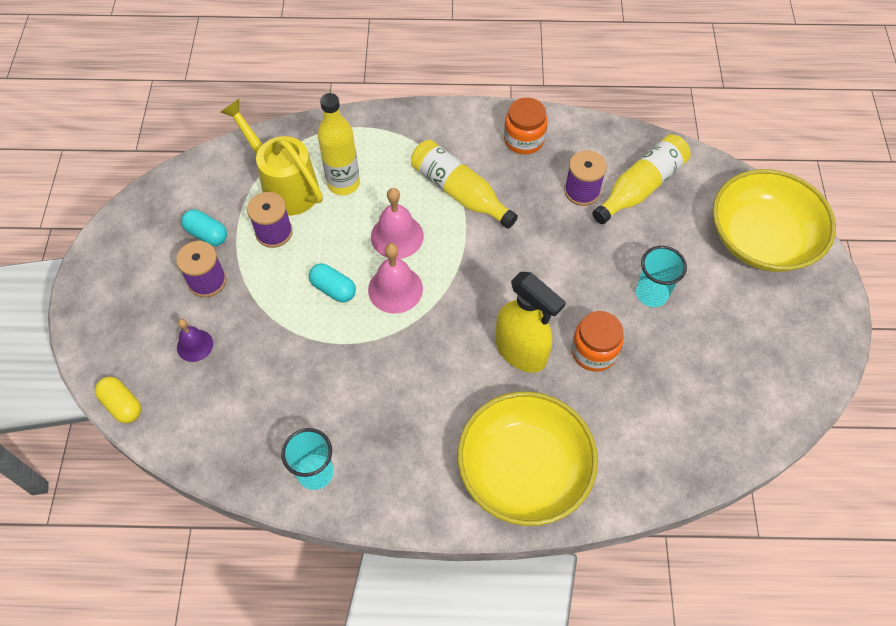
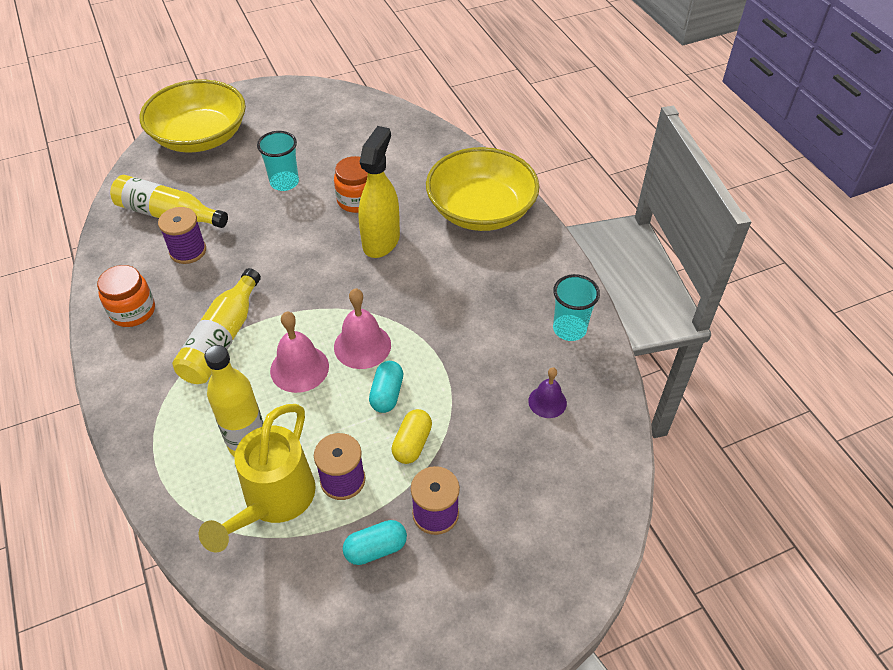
camera: 115 degrees left, 10 degrees down
yellow capsule [95,377,141,423] -> yellow capsule moved to [391,409,432,464]
purple bell [177,319,213,362] -> purple bell moved to [528,367,567,418]
turquoise capsule [181,209,227,246] -> turquoise capsule turned 60 degrees clockwise [343,520,407,565]

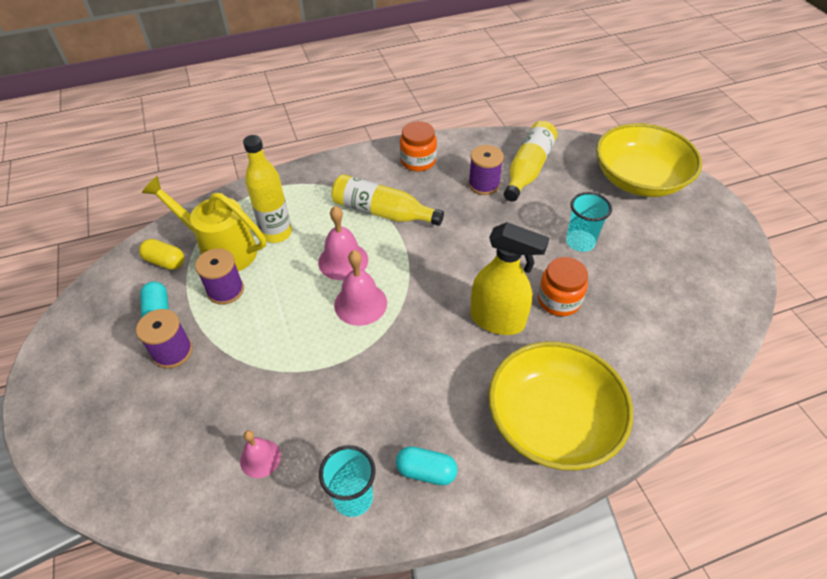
camera: 95 degrees right, 0 degrees up
turquoise capsule [369,361,403,413] -> turquoise capsule moved to [396,446,458,486]
yellow capsule [391,409,432,464] -> yellow capsule moved to [139,239,184,270]
purple bell [528,367,567,418] -> pink bell [240,430,281,478]

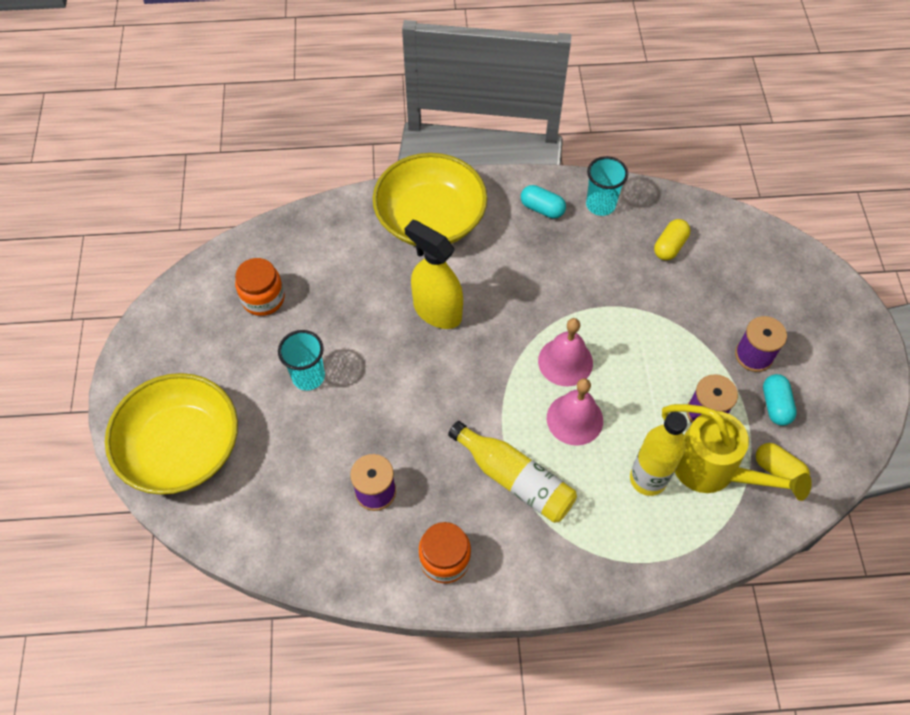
camera: 165 degrees left, 10 degrees up
pink bell [240,430,281,478] -> yellow capsule [654,219,690,260]
yellow bottle [504,121,558,202] -> none
orange jar [538,257,588,316] -> orange jar moved to [235,258,285,316]

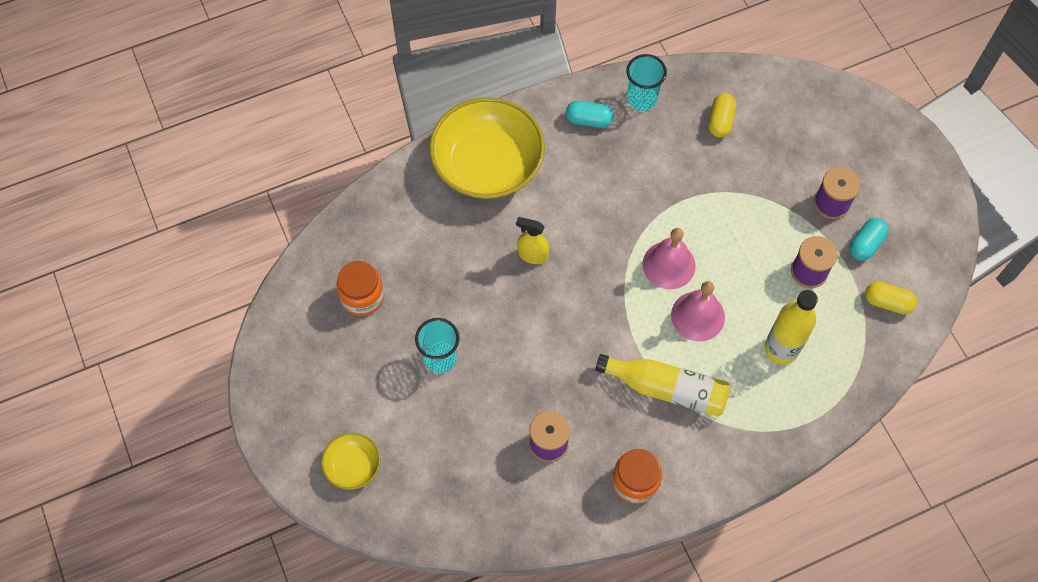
camera: 20 degrees left, 5 degrees up
yellow bowl [105,373,238,495] -> yellow bowl [321,433,380,490], size x0.47
yellow spray bottle [405,220,463,329] -> yellow spray bottle [516,217,549,264], size x0.57
yellow watering can [662,404,812,501] -> none
turquoise capsule [763,374,797,426] -> turquoise capsule turned 60 degrees clockwise [849,218,888,261]

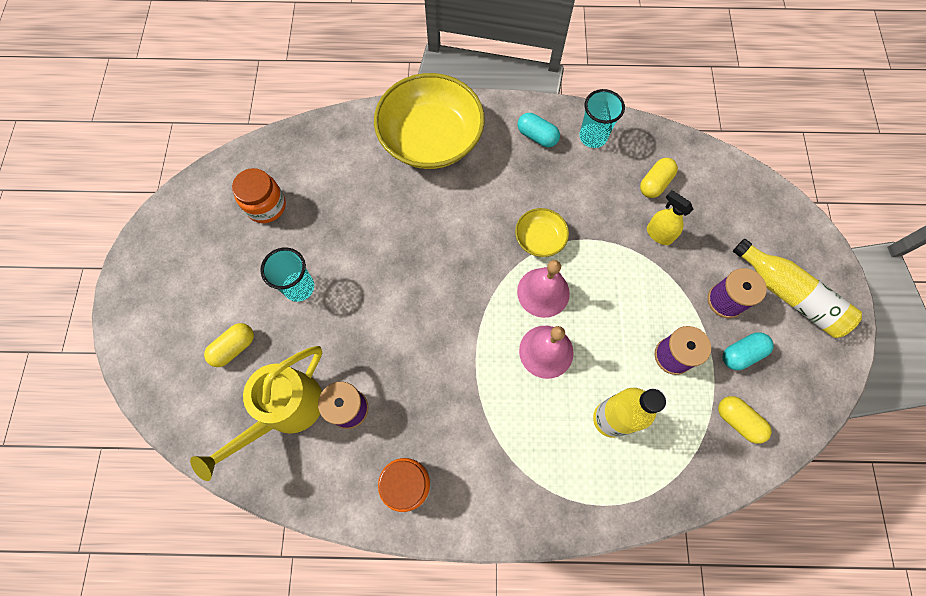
camera: 25 degrees right, 5 degrees up
yellow bowl [321,433,380,490] -> yellow bowl moved to [515,208,569,257]
yellow spray bottle [516,217,549,264] -> yellow spray bottle moved to [647,190,693,245]
yellow bottle [595,354,730,417] -> yellow bottle moved to [733,239,862,338]
none -> yellow watering can [190,346,323,481]
none -> yellow capsule [204,323,254,367]

